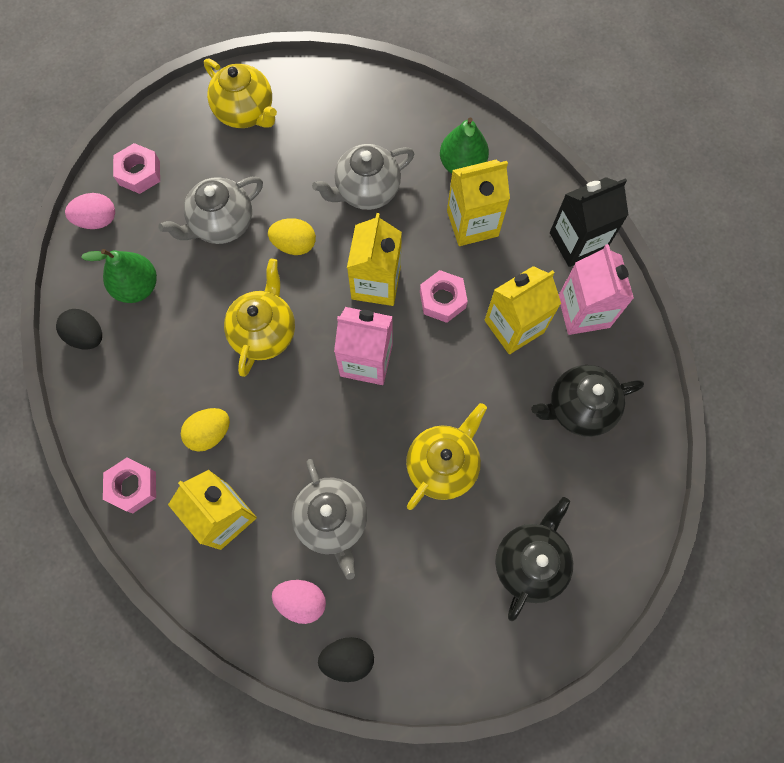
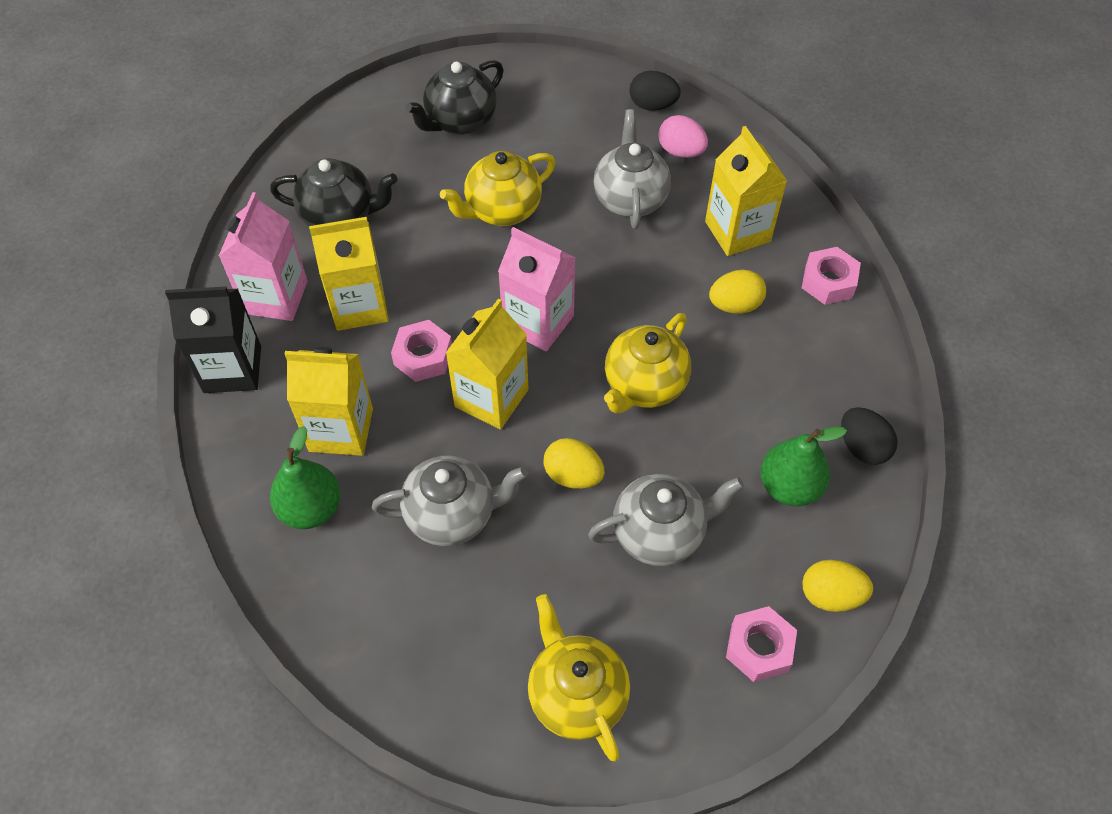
camera: 160 degrees left, 15 degrees down
pink egg [65,193,115,229] -> yellow egg [802,560,873,612]

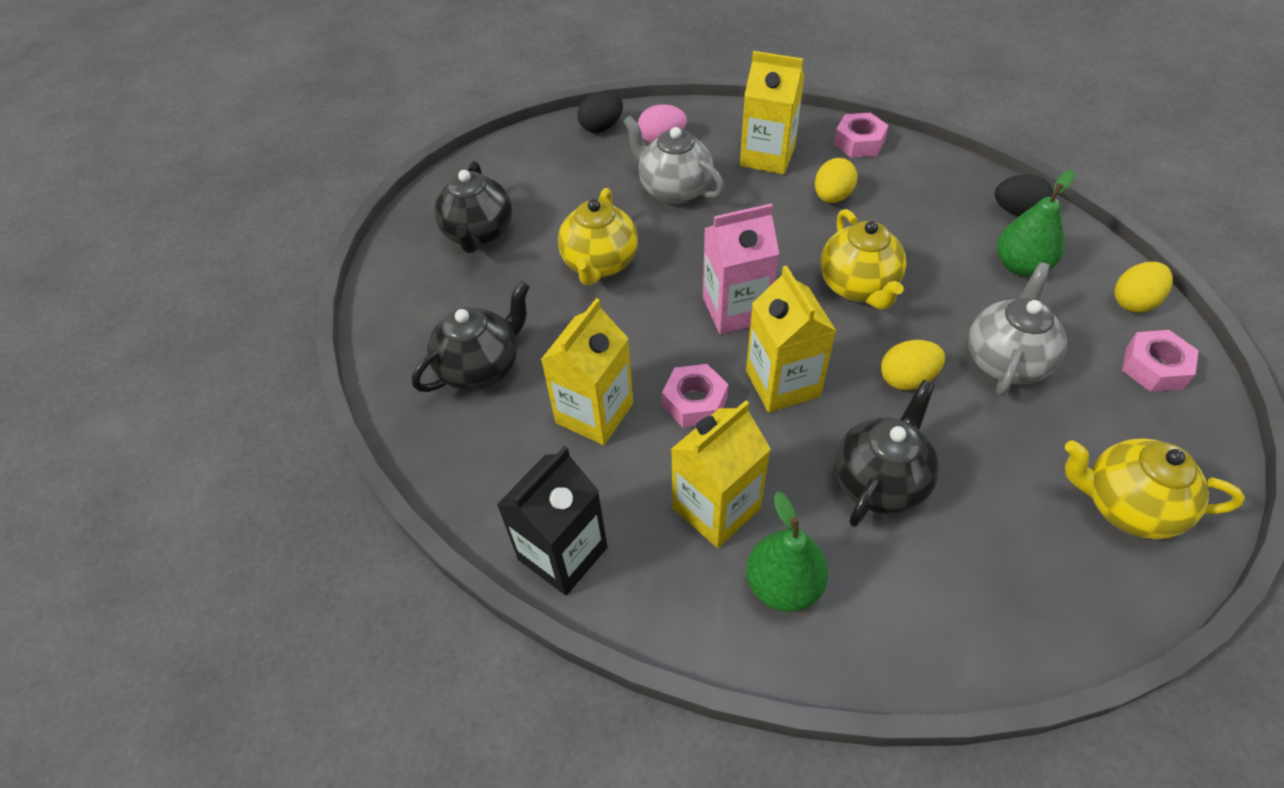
camera: 45 degrees left, 5 degrees down
pink carton [219,192,308,321] -> none
grey teapot [372,455,528,546] -> black teapot [835,380,939,527]

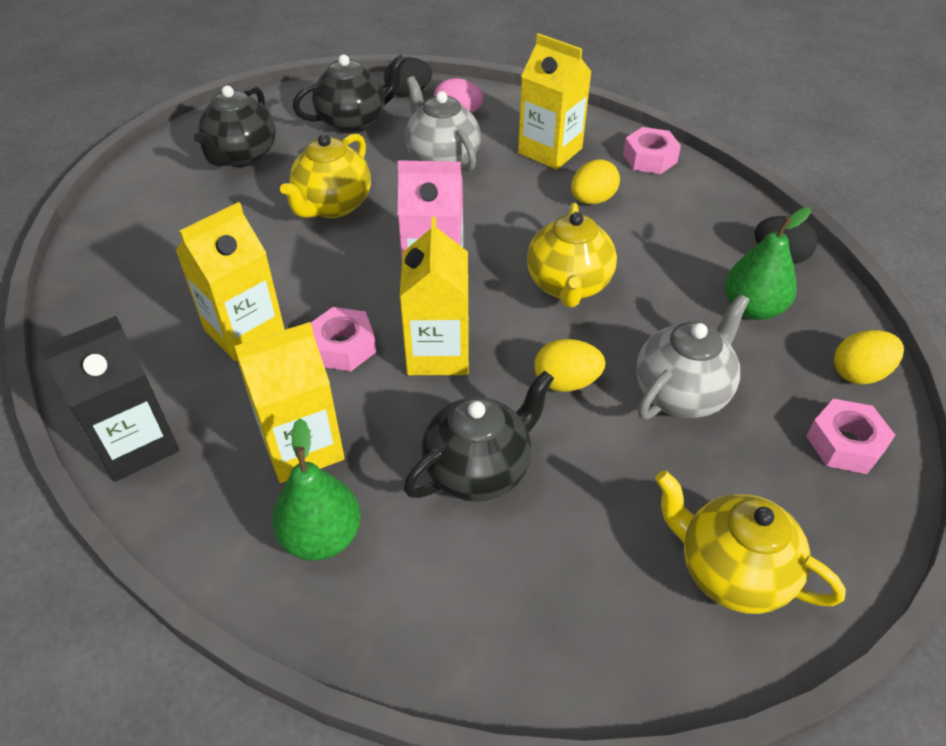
camera: 15 degrees right, 5 degrees down
black teapot [412,281,530,392] -> black teapot moved to [293,54,406,134]

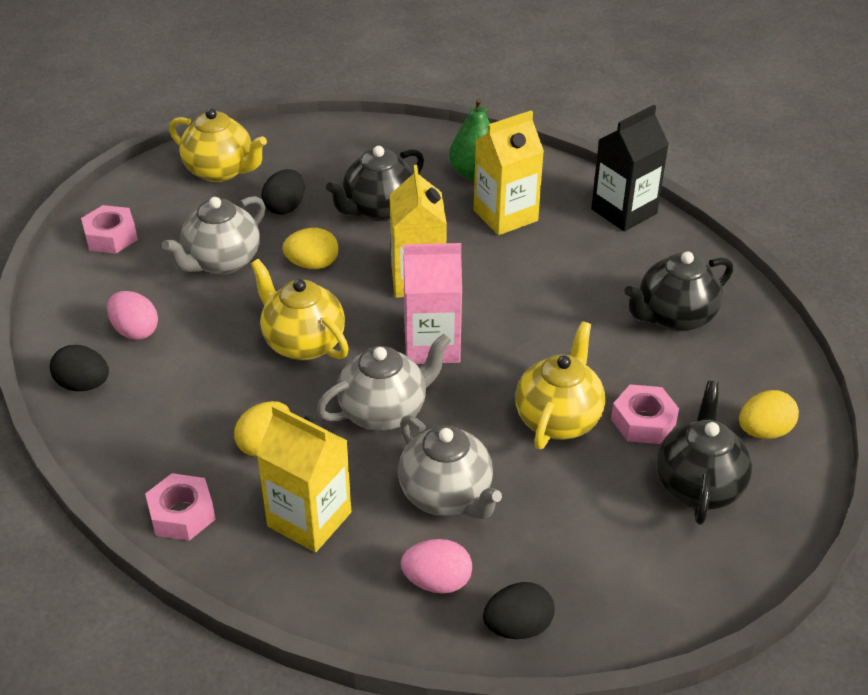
camera: 175 degrees right, 5 degrees down
yellow carton [175,202,285,361] -> none
black teapot [293,54,406,134] -> black teapot moved to [624,251,733,332]
pink nut [311,307,376,371] -> pink nut moved to [611,385,679,444]
yellow teapot [527,203,617,308] -> yellow teapot turned 45 degrees counterclockwise [251,259,349,360]
green pear [725,207,811,320] -> pink egg [107,291,158,340]
yellow egg [834,330,904,385] -> yellow egg moved to [739,390,799,439]
none -> black egg [262,169,305,215]
none -> grey teapot [316,334,451,431]

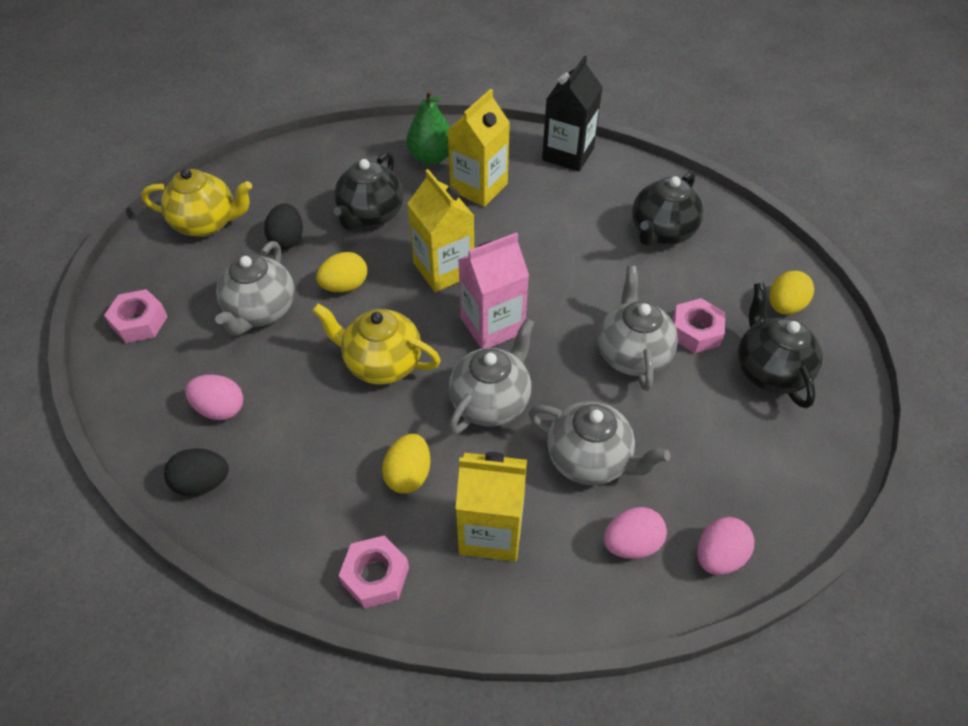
camera: 25 degrees left, 10 degrees up
black egg [483,582,555,639] -> pink egg [697,517,755,575]
yellow teapot [516,321,605,449] -> grey teapot [598,266,678,391]

